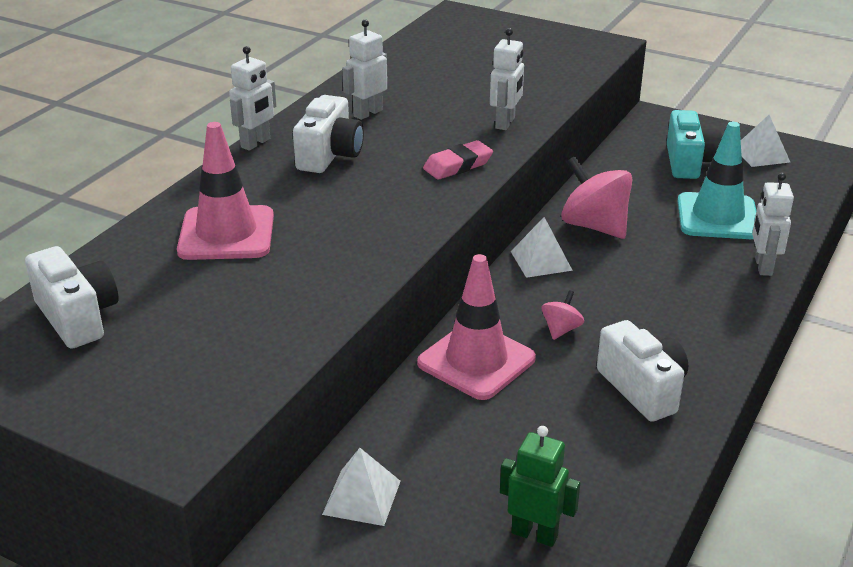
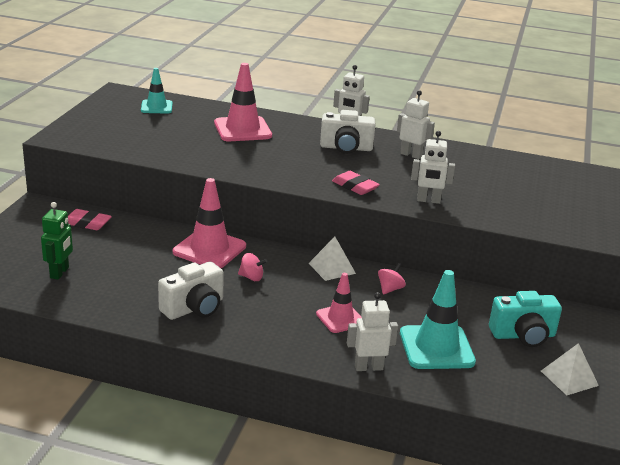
camera: 75 degrees right, 5 degrees down
white camera [25,246,118,349] -> turquoise traffic cone [141,68,172,114]
white pyramid [322,448,401,526] -> pink eraser [68,209,112,230]
pink spinning top [561,156,633,239] -> pink spinning top [378,263,406,295], size x0.49
none -> pink traffic cone [316,273,362,333]

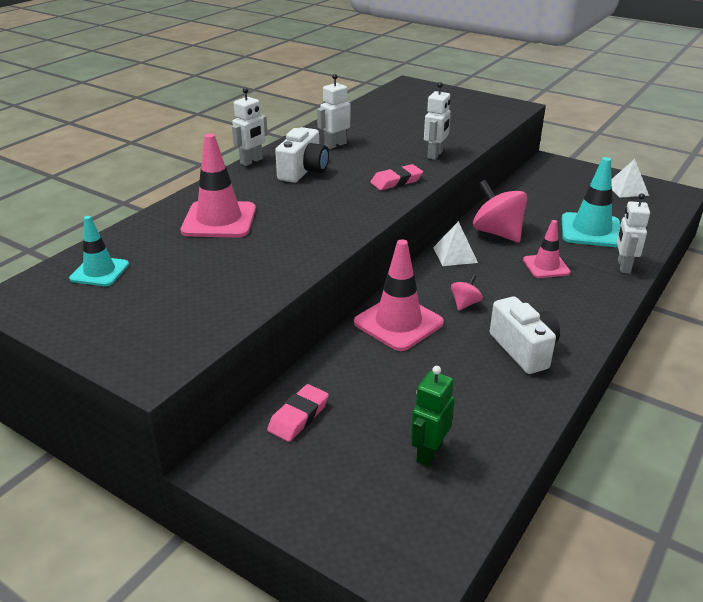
camera: 70 degrees left, 5 degrees up
green robot [41,202,73,280] -> green robot turned 90 degrees counterclockwise [411,366,455,466]
pink spinning top [378,263,406,295] -> pink spinning top [473,180,528,242], size x2.06
turquoise camera [489,291,562,347] -> none

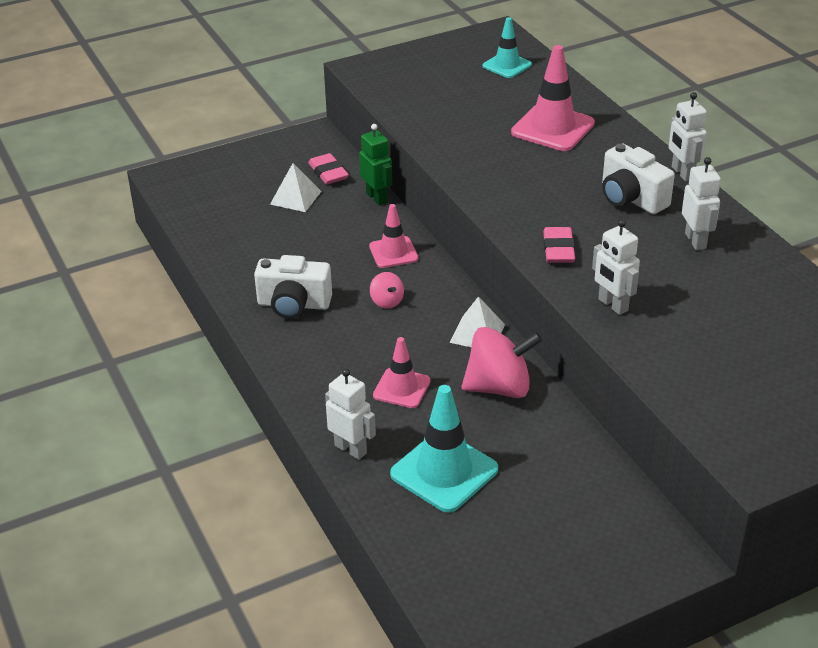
camera: 120 degrees right, 5 degrees up
pink traffic cone [354,240,444,351] -> pink traffic cone [369,204,418,268], size x0.61
green robot [411,366,455,466] -> green robot moved to [359,124,392,205]
white pyramid [611,159,649,198] -> white pyramid moved to [270,163,322,212]

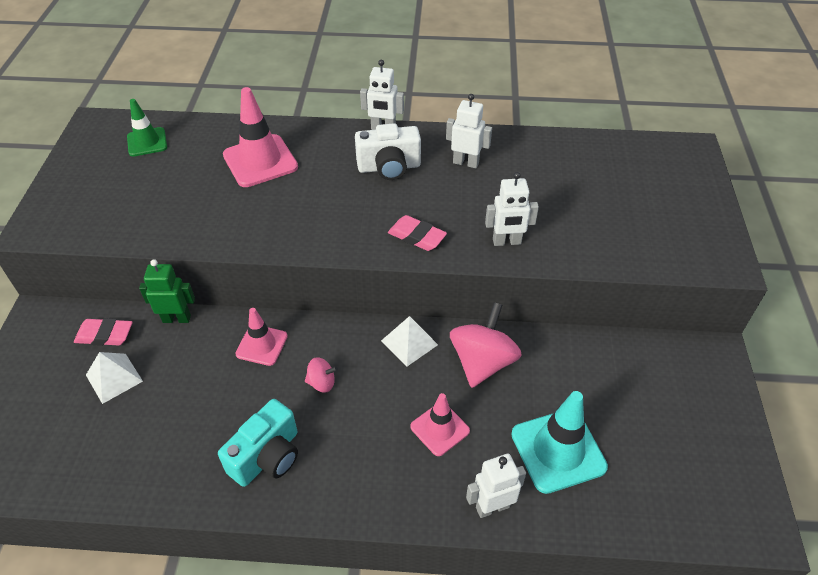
camera: 60 degrees left, 10 degrees up
white camera [254,255,332,319] -> turquoise camera [218,399,298,487]
turquoise traffic cone [482,17,532,78] -> green traffic cone [127,99,167,157]

